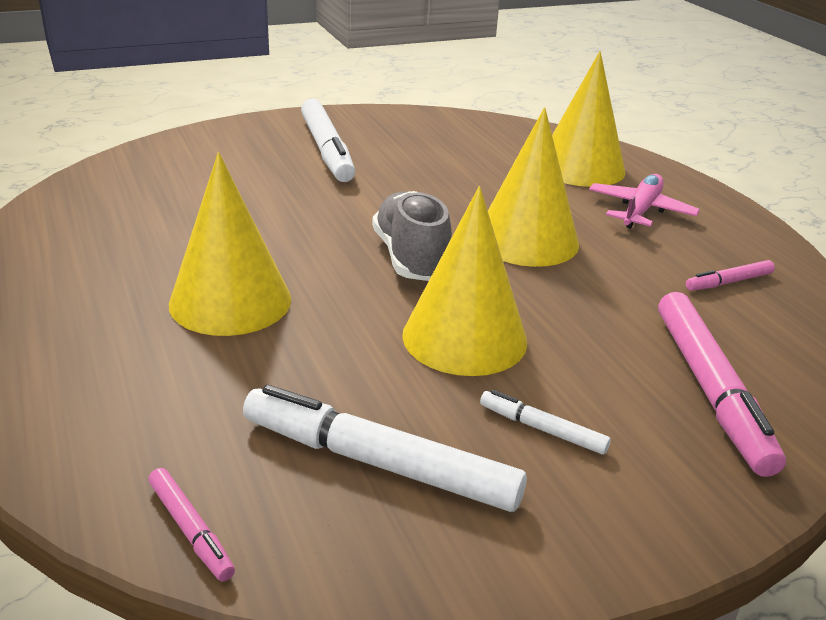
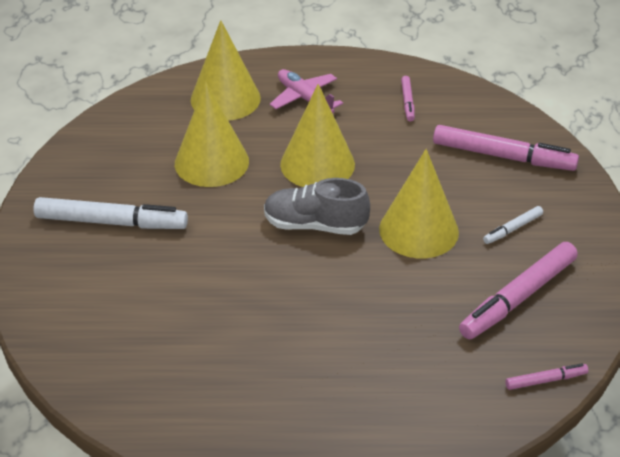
camera: 65 degrees left, 10 degrees up
yellow cone [169,152,291,336] -> yellow cone moved to [175,82,249,187]
white marker [243,385,527,512] -> pink marker [459,242,578,339]

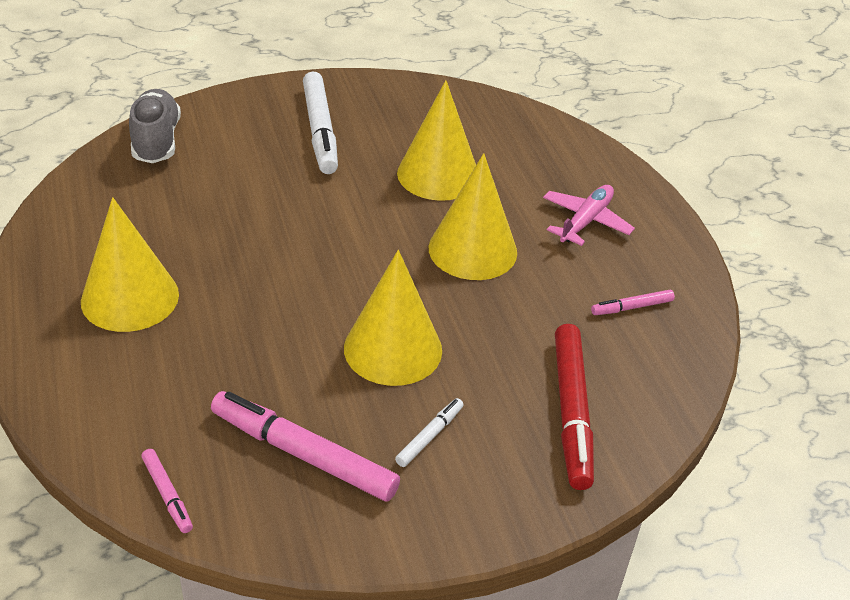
camera: 70 degrees right, 0 degrees up
yellow cone [191,20,261,121] -> yellow cone moved to [81,197,179,332]
grey shoe [264,178,370,235] -> grey shoe moved to [129,89,181,163]
pink marker [433,125,579,171] -> red marker [555,324,594,490]
white marker [483,206,543,244] -> white marker turned 90 degrees clockwise [395,398,464,467]

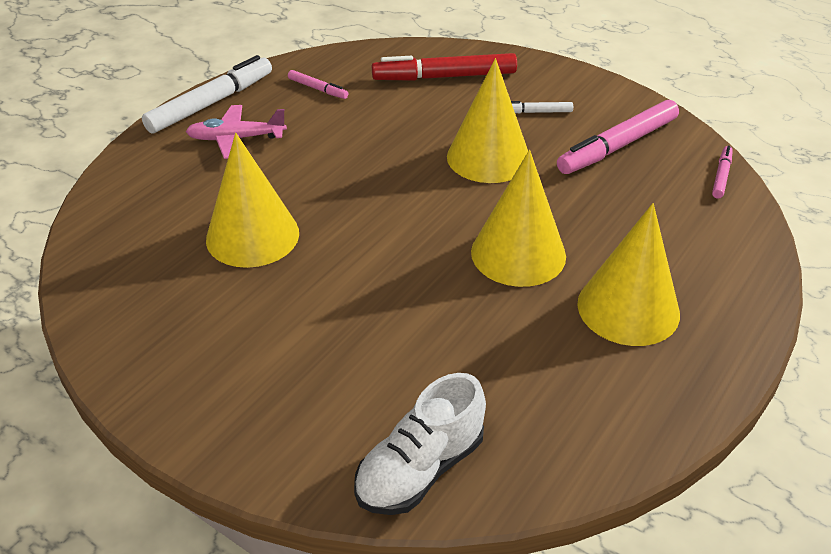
camera: 125 degrees left, 0 degrees up
grey shoe [129,89,181,163] -> white shoe [354,373,486,515]
pink marker [211,391,400,502] -> pink marker turned 60 degrees clockwise [557,100,679,174]
white marker [303,71,338,174] -> white marker moved to [142,55,272,133]
yellow cone [429,153,517,280] -> yellow cone moved to [471,150,566,287]
red marker [555,324,594,490] -> red marker turned 150 degrees counterclockwise [372,53,517,81]

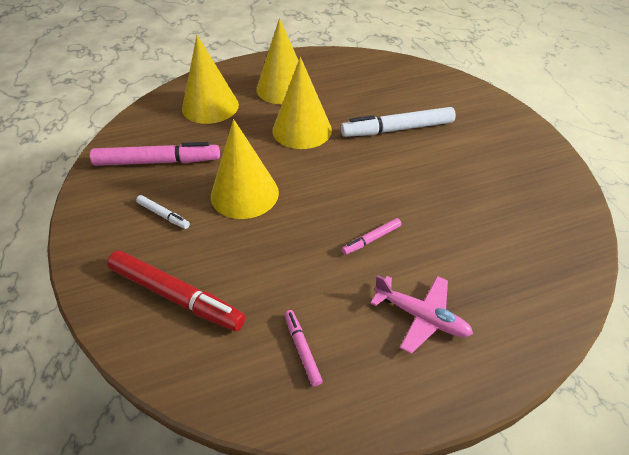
camera: 145 degrees left, 5 degrees up
white marker [142,55,272,133] -> white marker moved to [341,107,456,137]
yellow cone [206,133,299,268] -> yellow cone moved to [182,35,239,124]
white shoe [354,373,486,515] -> none
pink marker [712,146,733,199] -> pink marker moved to [342,218,401,255]

